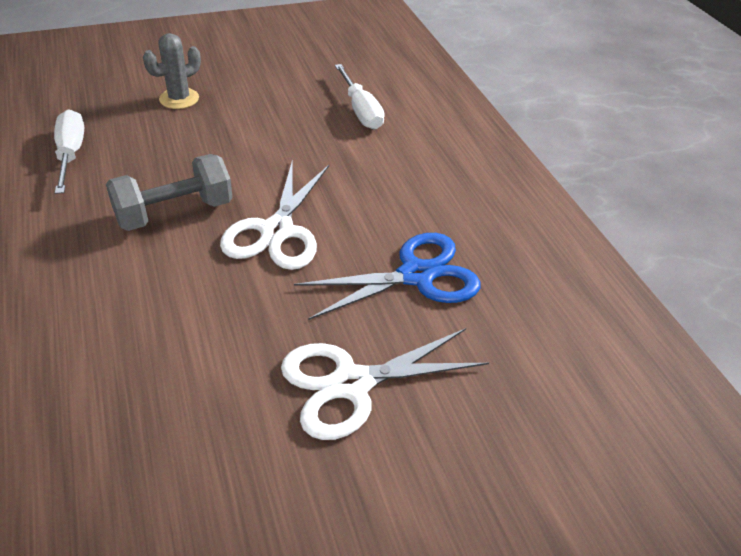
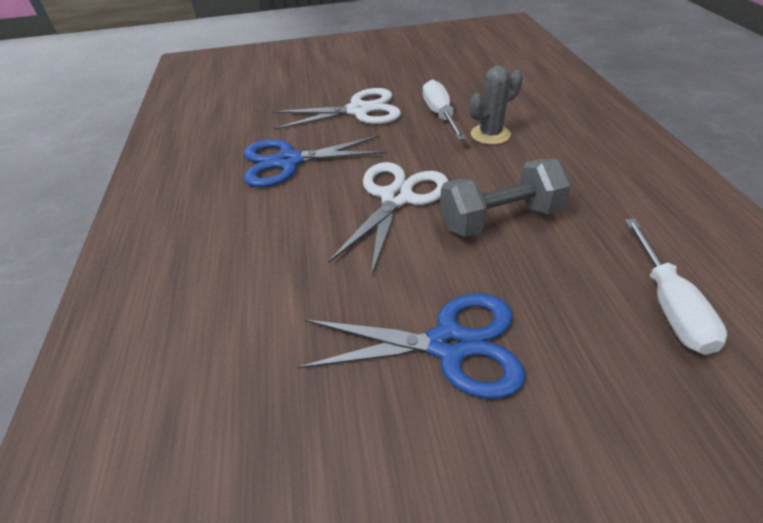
camera: 165 degrees left, 0 degrees up
grey cactus [143,33,201,109] -> grey cactus moved to [470,65,523,145]
white screwdriver [335,64,384,130] -> white screwdriver moved to [423,80,466,140]
none -> blue scissors [297,293,525,399]

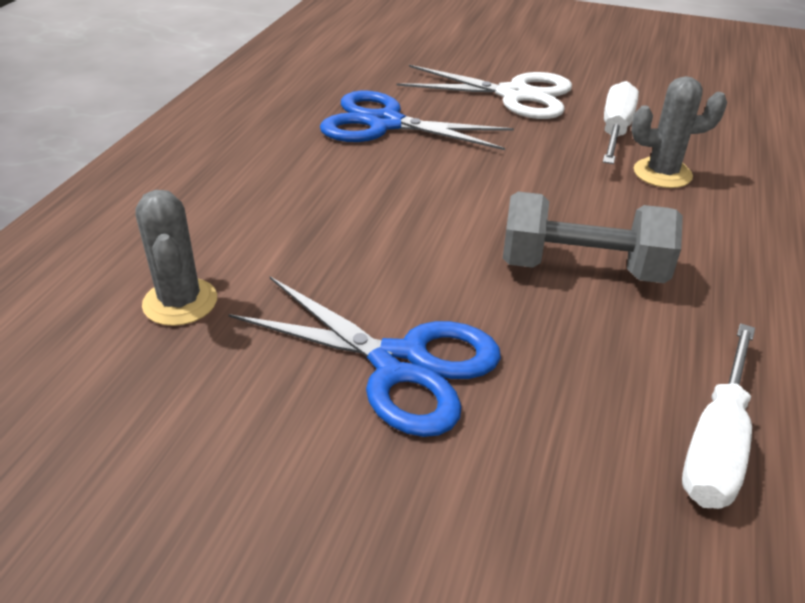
camera: 25 degrees right, 5 degrees down
white scissors [328,162,449,276] -> none
none -> grey cactus [135,190,217,326]

